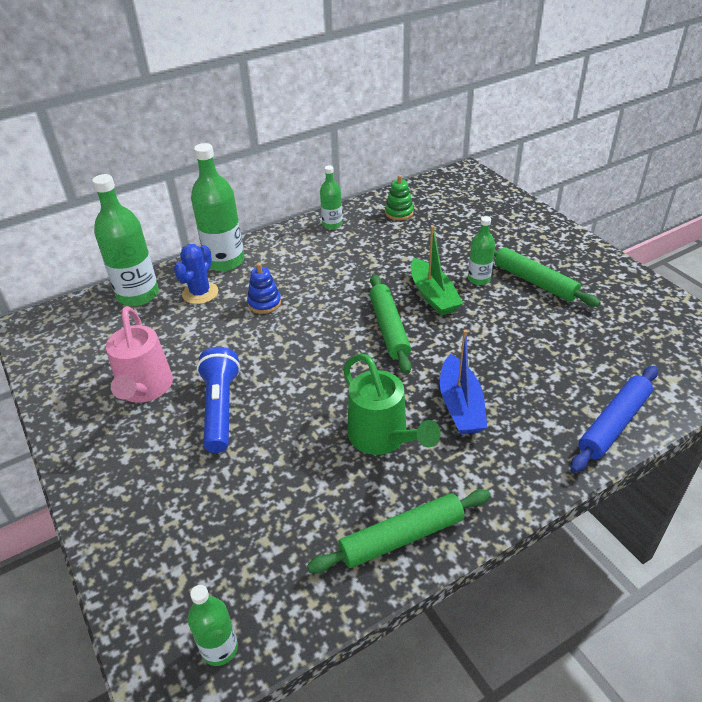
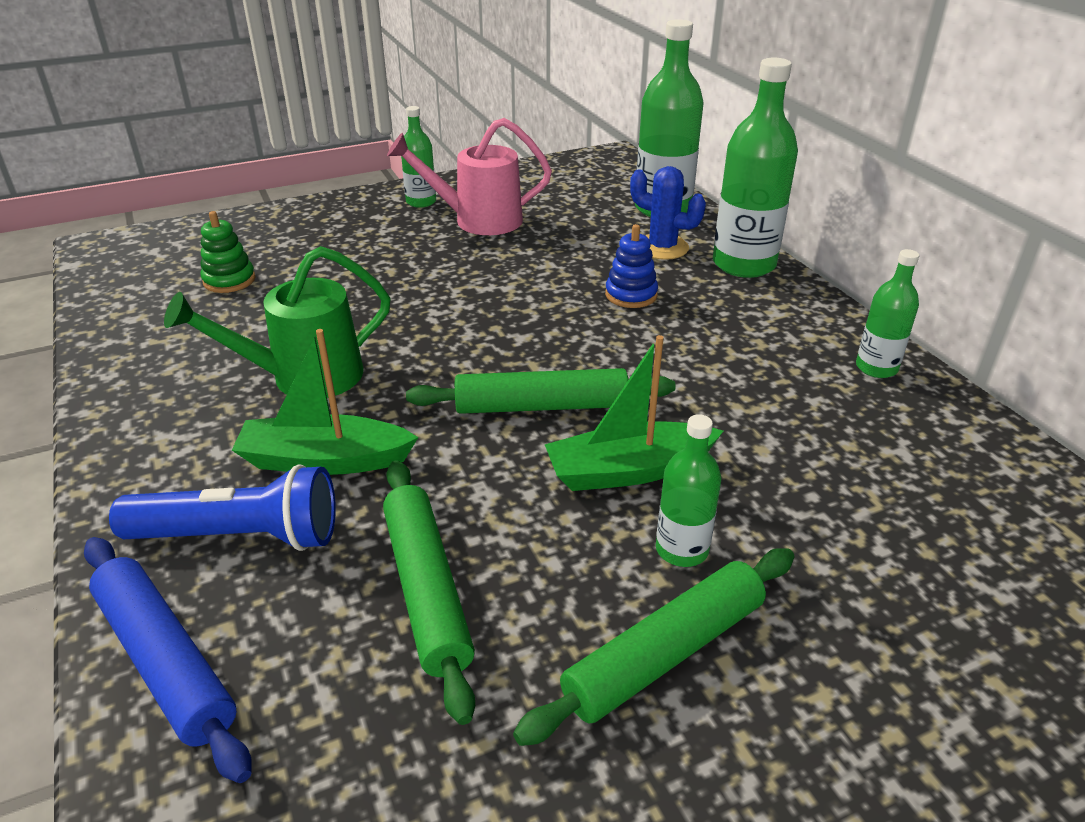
camera: 95 degrees right, 5 degrees down
green bottle [188,585,238,666] -> green bottle moved to [401,106,436,208]
blue flashlight [197,347,240,453] -> blue flashlight moved to [109,464,336,551]
green rolling pin [307,489,491,573] -> green rolling pin moved to [383,460,475,725]
green stacking toy [385,175,414,220] -> green stacking toy moved to [200,211,256,293]
blue boat [440,329,487,434] -> green boat [232,329,419,475]

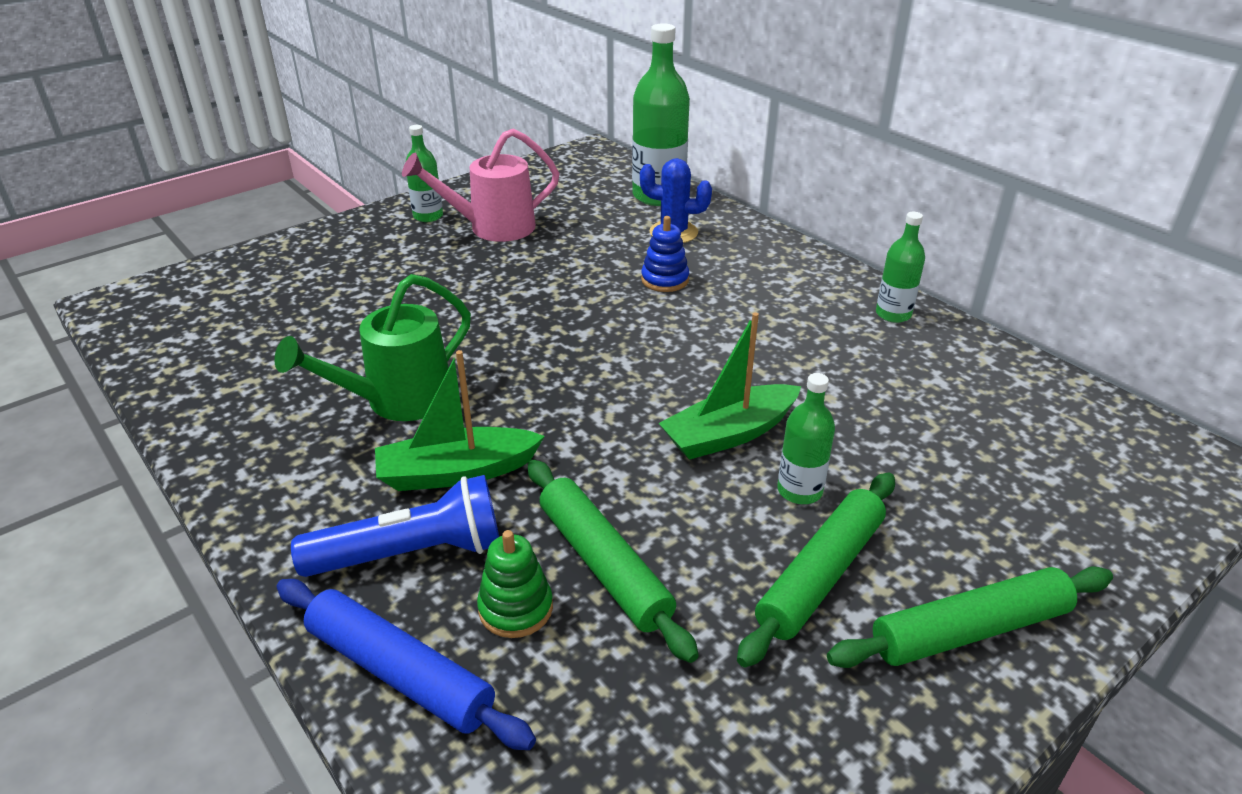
camera: 15 degrees left, 0 degrees up
green stacking toy [200,211,256,293] -> green stacking toy moved to [477,530,553,638]
green rolling pin [406,368,676,414] -> green rolling pin moved to [827,566,1113,668]
green bottle [713,58,798,278] -> none

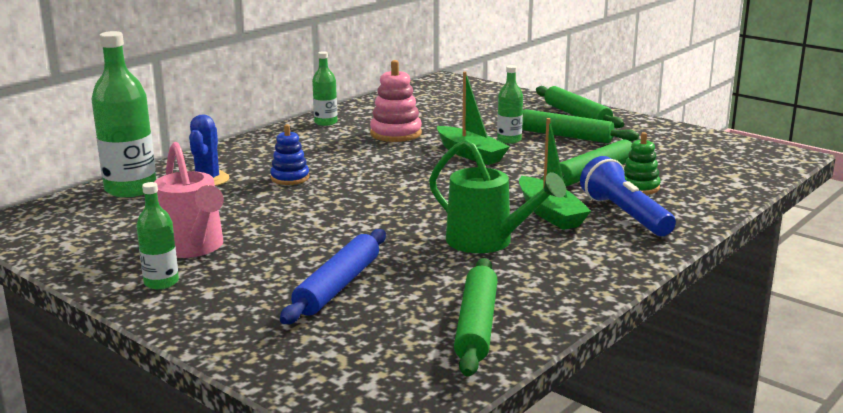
camera: 100 degrees left, 15 degrees down
blue rolling pin [276,579,536,750] -> blue rolling pin moved to [280,229,386,324]
none -> pink stacking toy [370,60,422,142]
none -> green rolling pin [454,258,498,377]

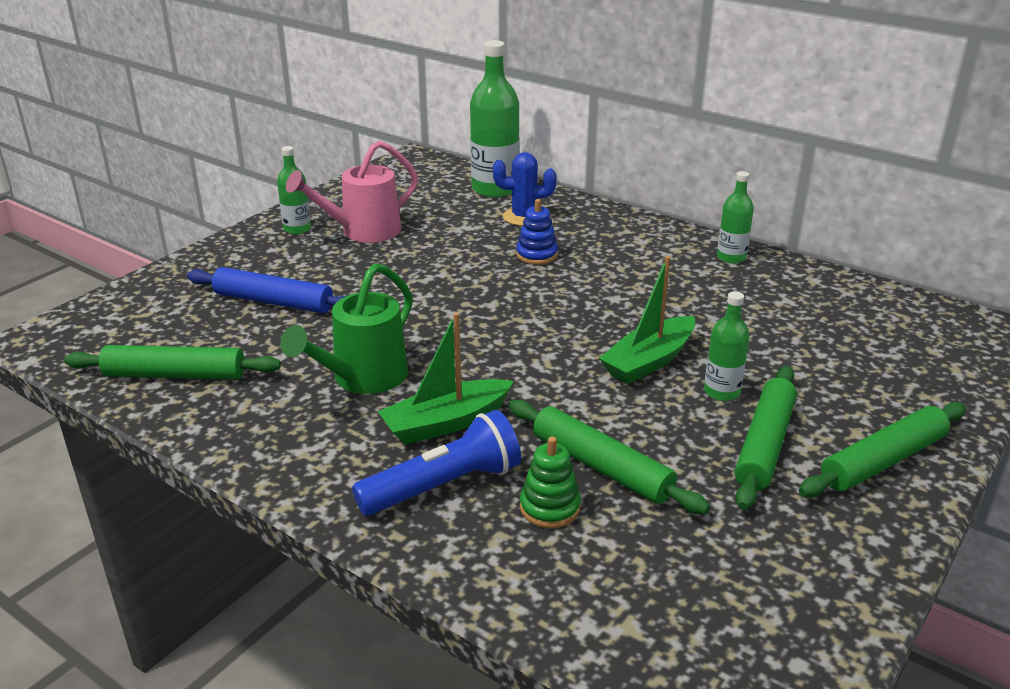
camera: 85 degrees right, 10 degrees up
pink stacking toy [370,60,422,142] -> none

